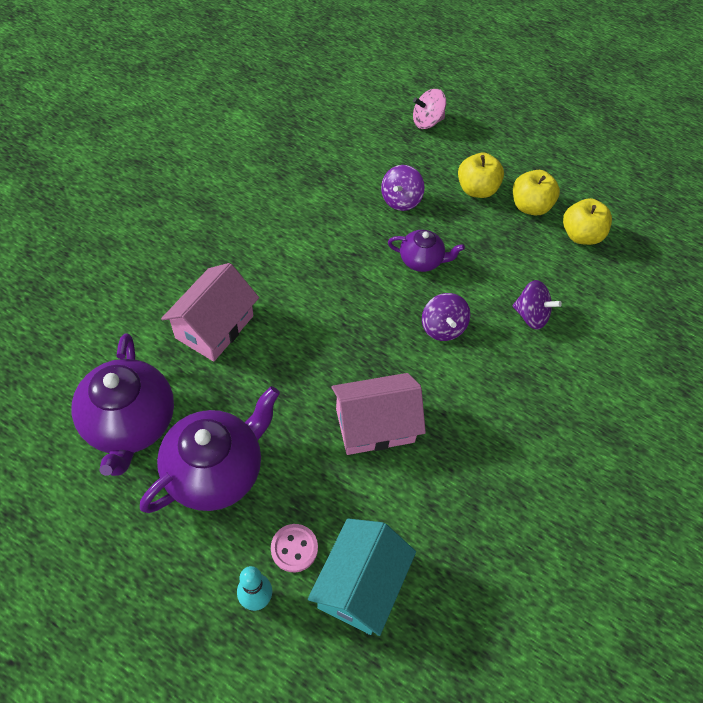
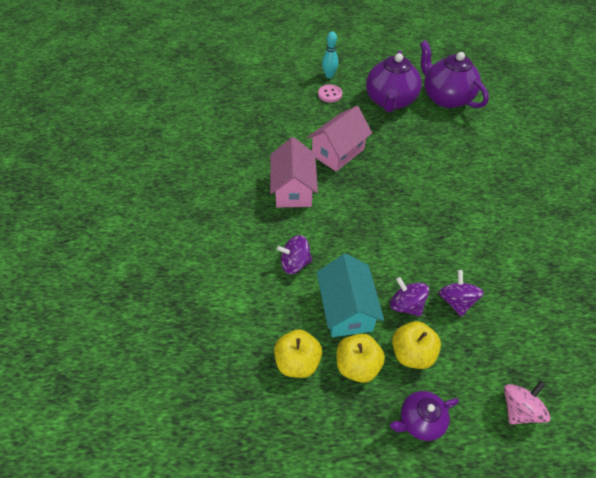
camera: 150 degrees right, 5 degrees down
pink house [161,263,259,362] -> pink house moved to [270,137,318,208]
turquoise house [308,518,416,636] -> turquoise house moved to [316,254,384,337]
purple teapot [388,230,465,272] -> purple teapot moved to [390,391,459,441]
purple spinning top [422,293,471,341] -> purple spinning top moved to [390,277,429,316]

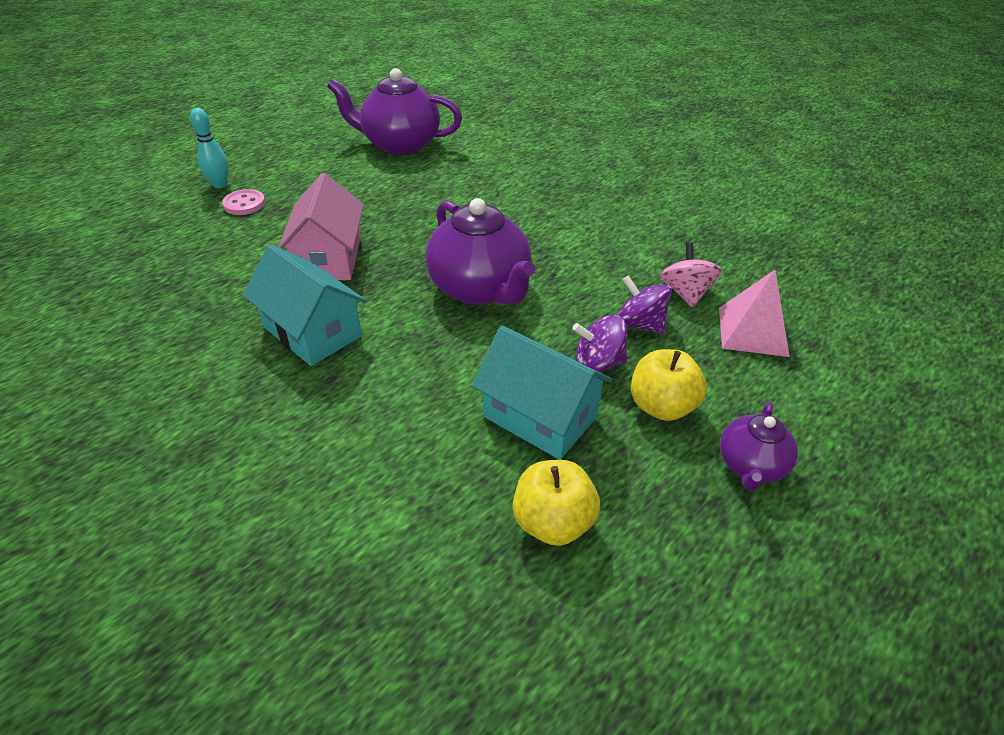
camera: 45 degrees left, 10 degrees down
pink house [270,137,318,208] -> turquoise house [243,244,366,366]
purple spinning top [277,235,312,274] -> none
yellow apple [336,333,385,383] -> none
purple teapot [366,51,422,112] -> purple teapot moved to [425,198,535,305]
pink spinning top [504,381,551,425] -> pink spinning top moved to [660,242,722,307]
none -> pink pyramid [719,270,790,357]

